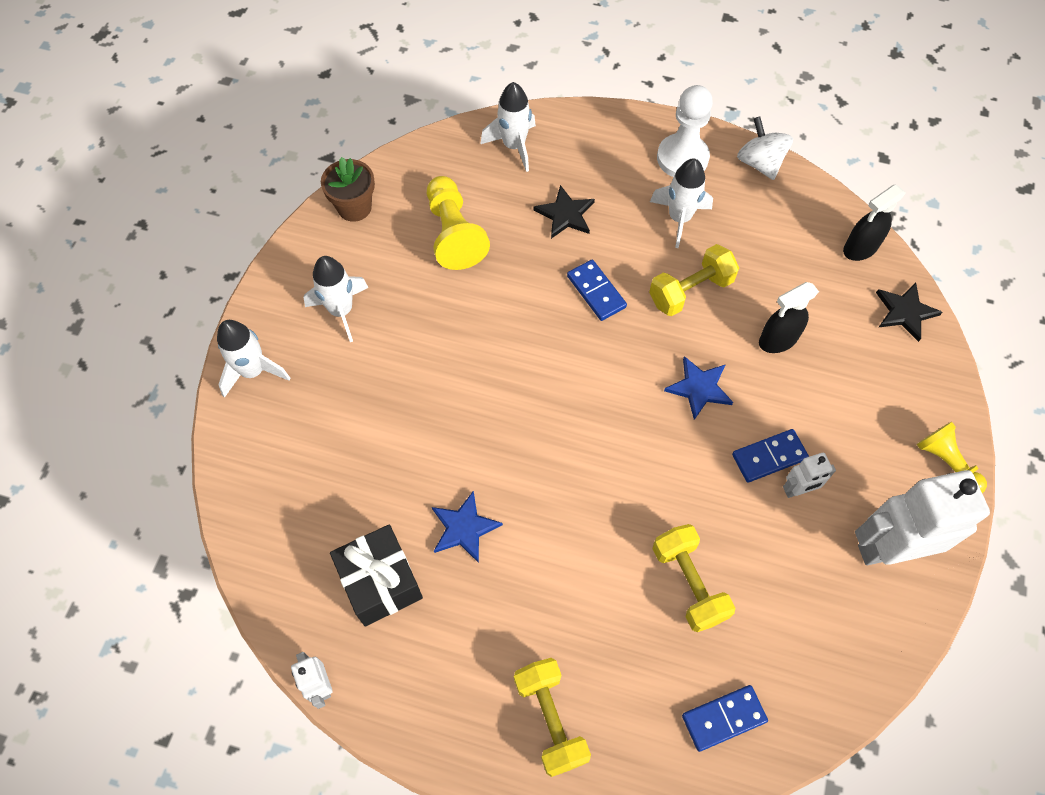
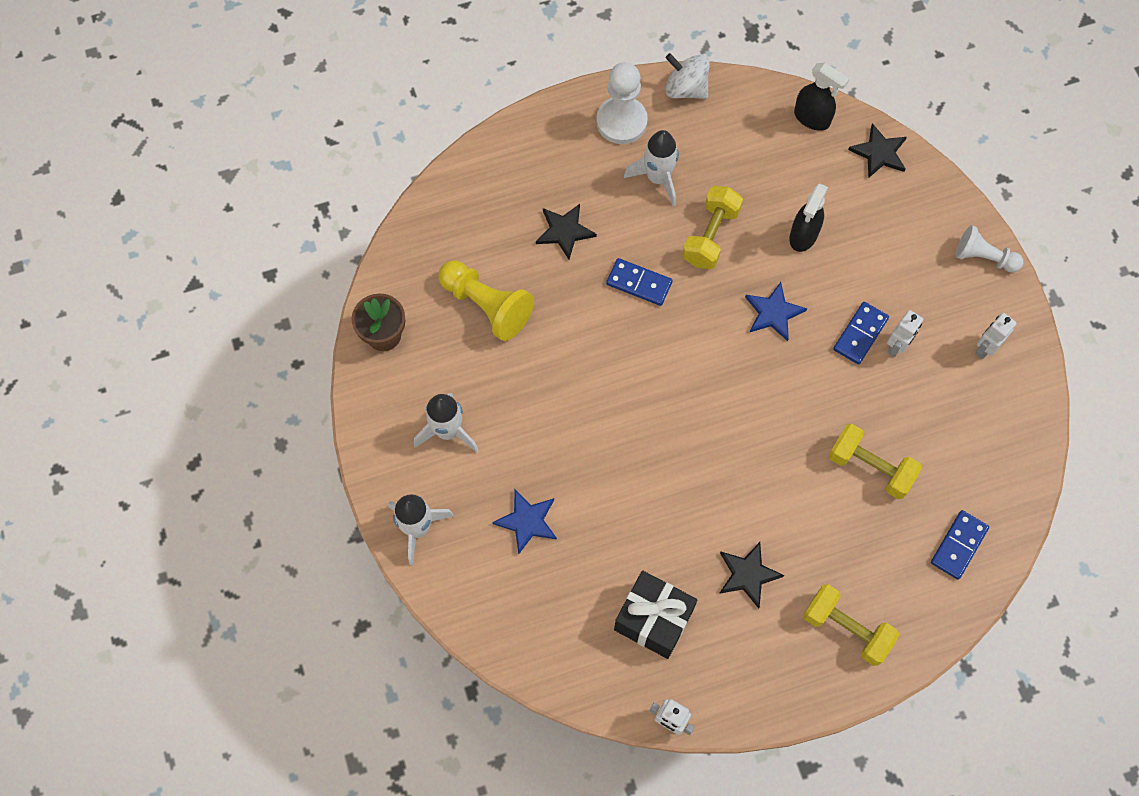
camera: 35 degrees left, 5 degrees up
blue star [432,490,503,563] -> blue star moved to [492,490,557,554]
white rocket [480,82,536,172] -> none
black spray bottle [843,185,906,261] -> black spray bottle turned 75 degrees counterclockwise [794,63,849,131]
white robot [855,470,990,565] -> white robot [976,313,1017,359], size x0.46
yellow pawn [916,422,987,493] -> white pawn [955,225,1023,273]
none -> black star [719,542,784,608]

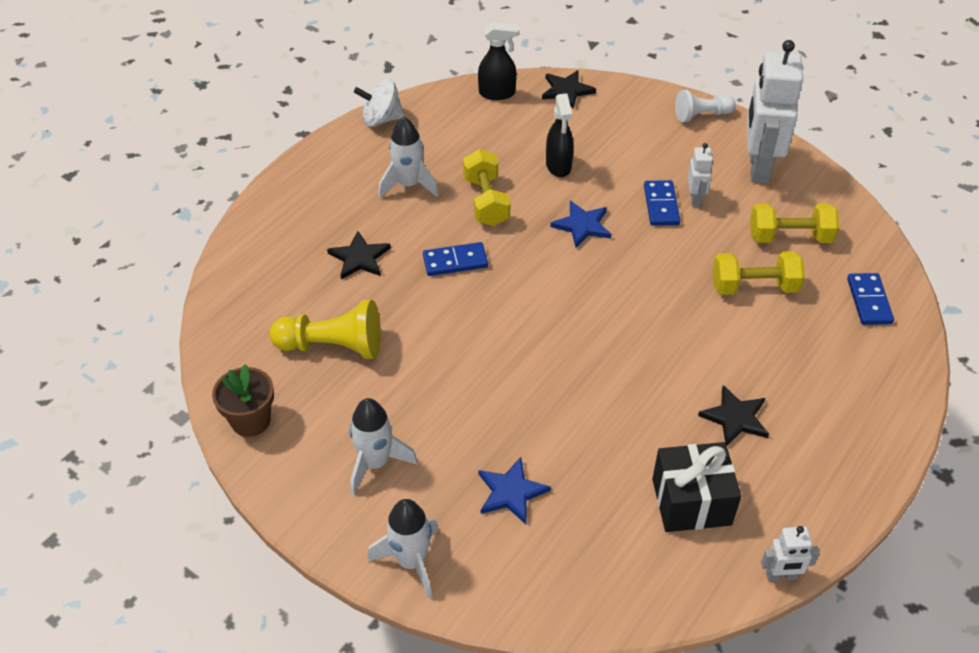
camera: 35 degrees left, 20 degrees down
white pawn [596,62,648,144] -> none
yellow dumbbell [803,584,899,666] -> yellow dumbbell moved to [750,204,839,243]
white robot [976,313,1017,359] -> white robot [747,40,803,184], size x2.16

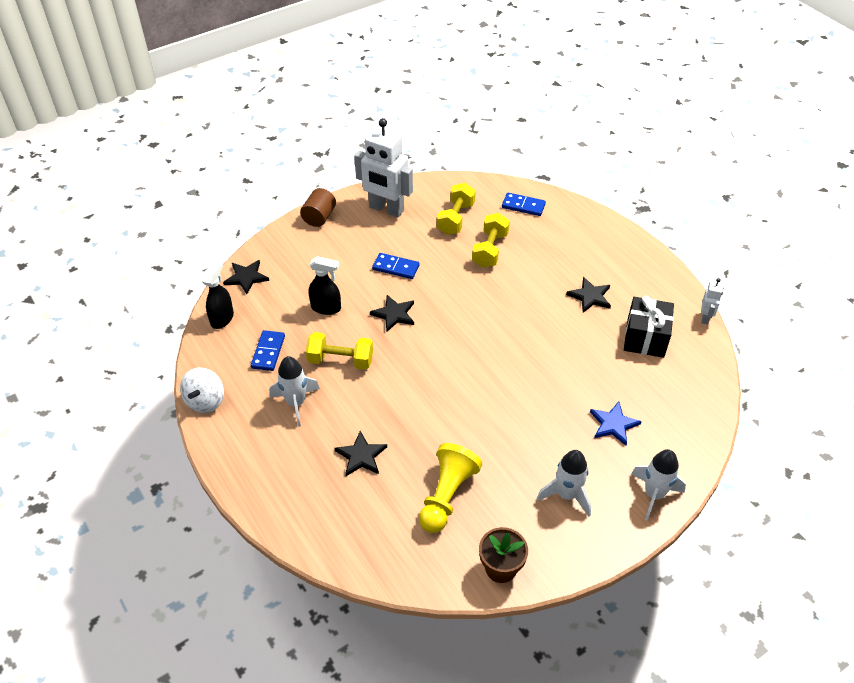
camera: 70 degrees left, 0 degrees up
blue domino [423,242,488,276] -> blue domino moved to [251,330,285,371]
blue star [550,201,611,248] -> black star [370,295,414,332]
white pawn [675,90,736,122] -> brown cylinder [300,188,336,227]
white robot [688,143,713,207] -> none

